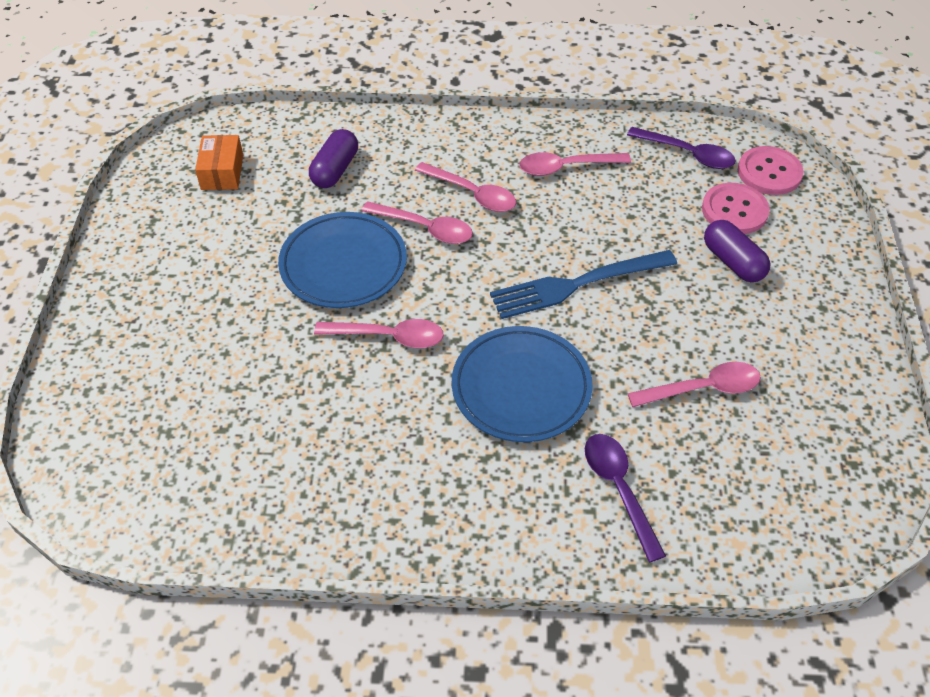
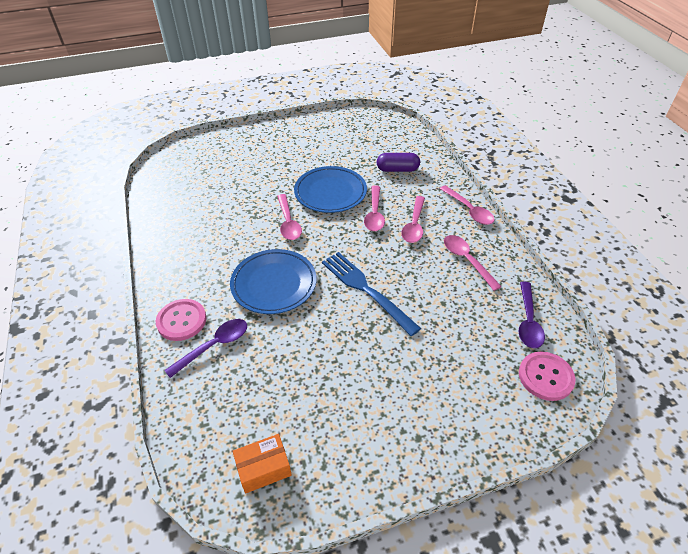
camera: 70 degrees right, 5 degrees down
orange box [195,135,243,190] -> orange box moved to [233,434,292,494]
pink spoon [627,362,761,407] -> pink spoon moved to [440,185,494,225]
pink button [702,183,770,234] -> pink button moved to [155,299,206,341]
purple capsule [704,220,771,282] -> none

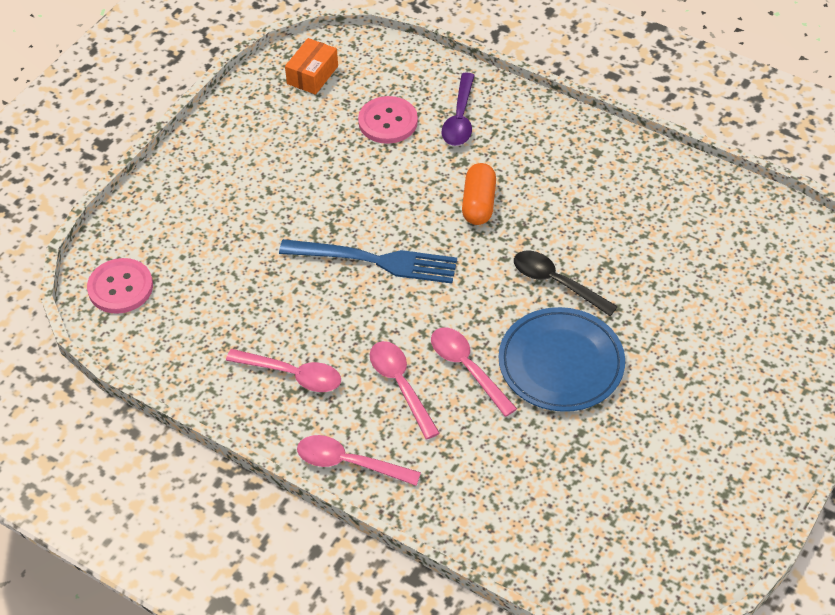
camera: 140 degrees right, 5 degrees up
pink button [155,299,206,341] -> pink button moved to [358,96,418,144]
blue plate [230,249,316,314] -> orange capsule [462,163,496,225]
pink spoon [277,194,302,240] -> black spoon [514,251,618,316]
purple capsule [377,153,420,172] -> none
purple spoon [519,282,545,348] -> none

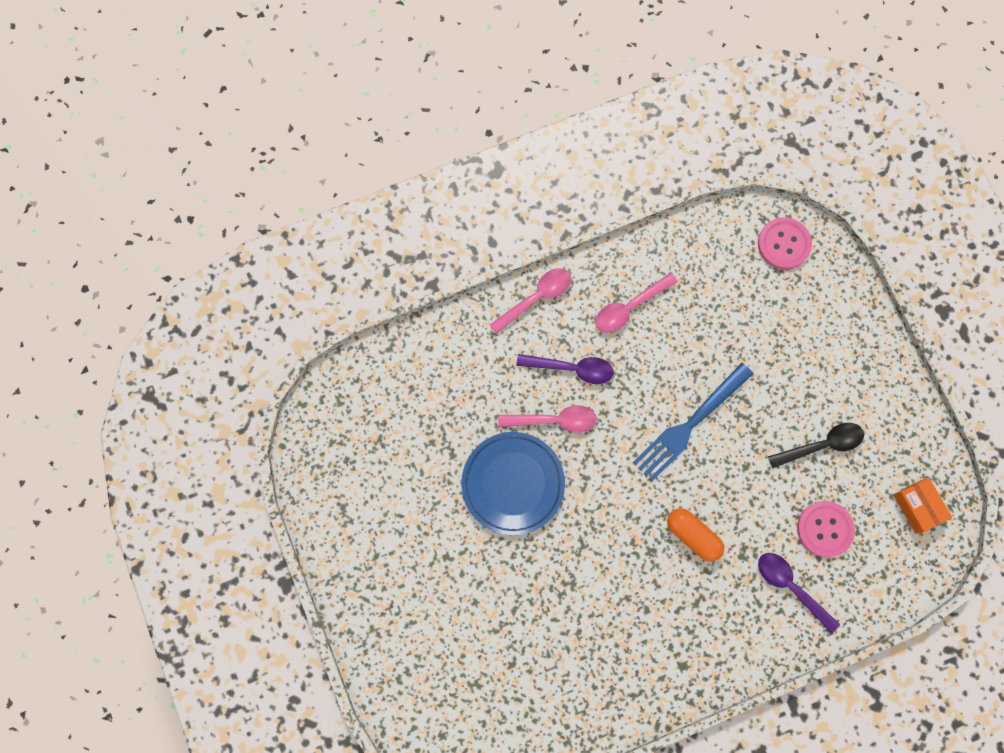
camera: 125 degrees right, 25 degrees up
pink spoon [370,341,440,439] -> purple spoon [516,354,614,384]
black spoon [514,251,618,316] -> black spoon moved to [768,423,864,468]

